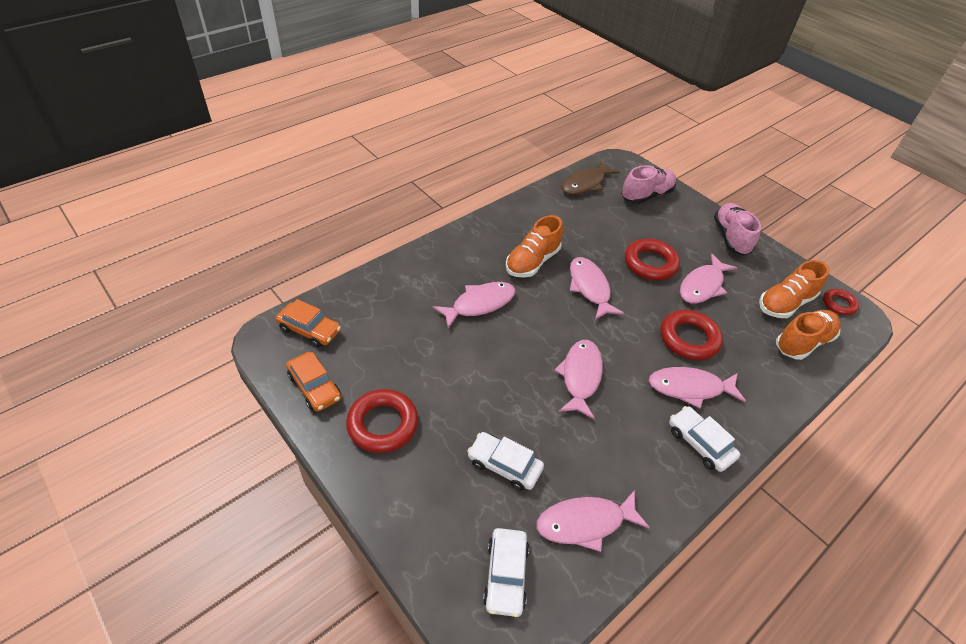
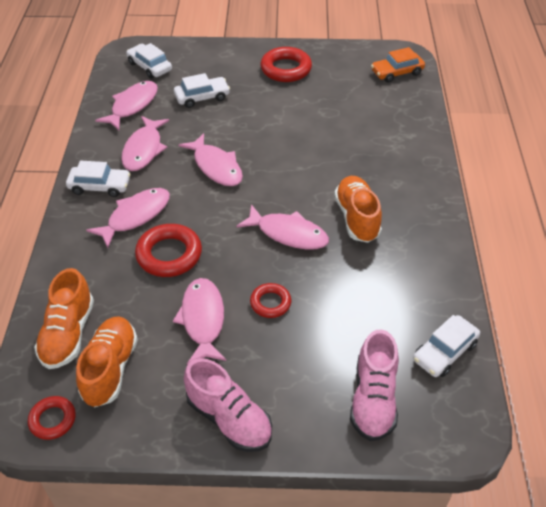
camera: 135 degrees right, 0 degrees up
orange car [286,352,341,412] -> none
pink fish [433,282,516,329] -> pink fish moved to [121,116,169,171]
brown fish [562,161,619,195] -> white car [413,315,480,377]
red ring [625,238,680,280] -> red ring [250,283,291,318], size x0.59

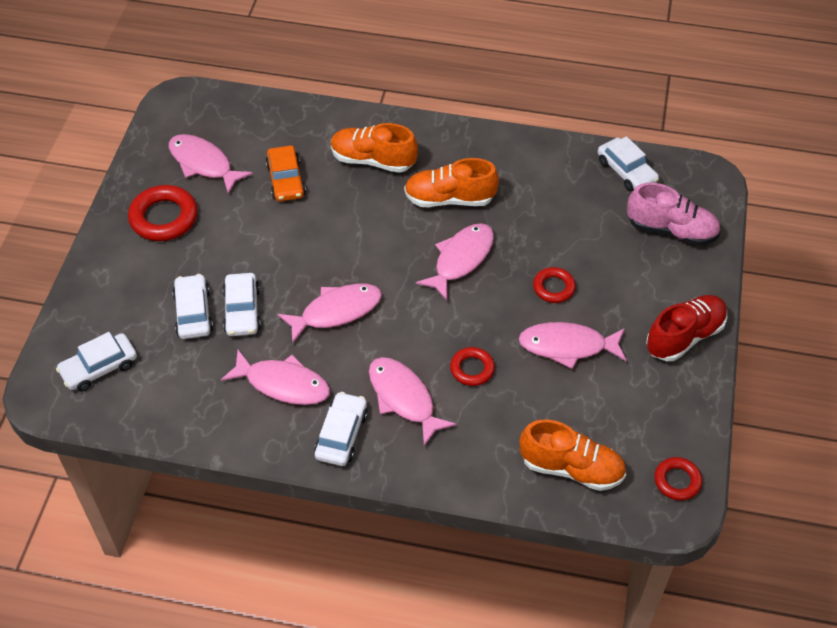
camera: 80 degrees left, 5 degrees up
orange shoe [76,316,138,407] -> orange shoe moved to [331,123,418,173]
pink fish [95,81,158,130] -> pink fish moved to [169,134,253,194]
red ring [135,224,202,277] -> red ring [450,347,495,386], size x0.59
pink shoe [184,358,272,452] -> red shoe [646,295,727,361]
orange car [371,47,425,83] -> orange car moved to [266,146,306,202]
none -> white car [223,273,261,336]

